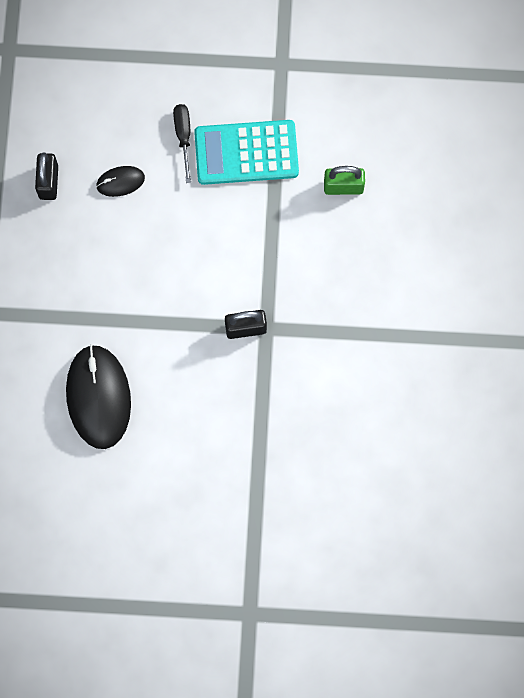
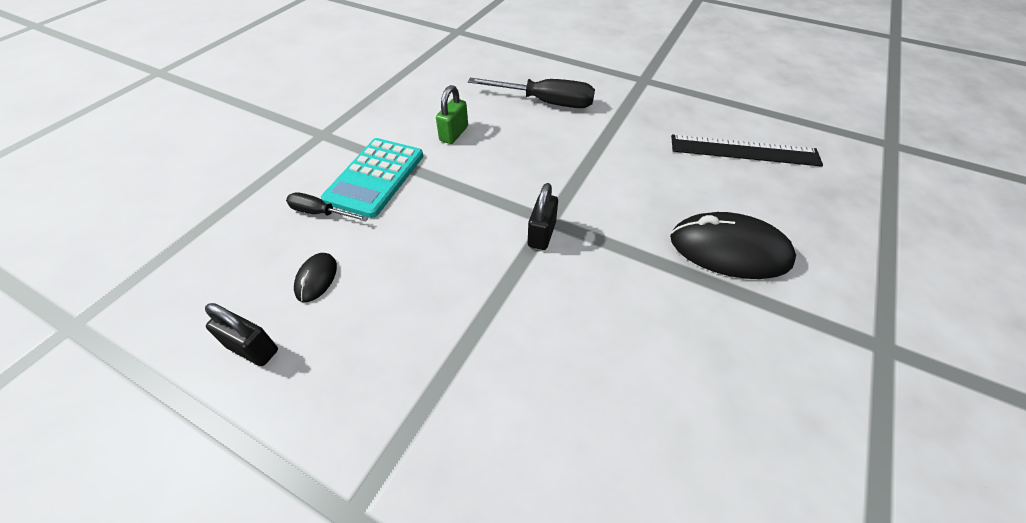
camera: 65 degrees left, 25 degrees down
black mouse [66,344,131,449] -> black mouse moved to [670,212,796,279]
none -> black screwdriver [468,78,595,108]
none -> black ruler [671,135,823,167]

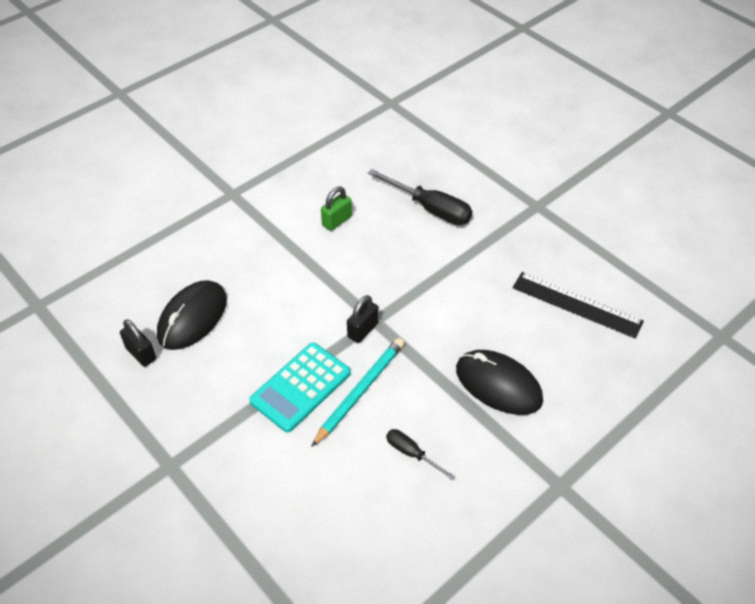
camera: 20 degrees right, 0 degrees up
black screwdriver [286,192,368,222] -> black screwdriver moved to [386,429,455,480]
black mouse [294,253,337,302] -> black mouse [157,280,227,350], size x2.08
turquoise calculator [321,138,423,218] -> turquoise calculator moved to [249,343,351,432]
none -> turquoise pencil [311,338,404,447]

